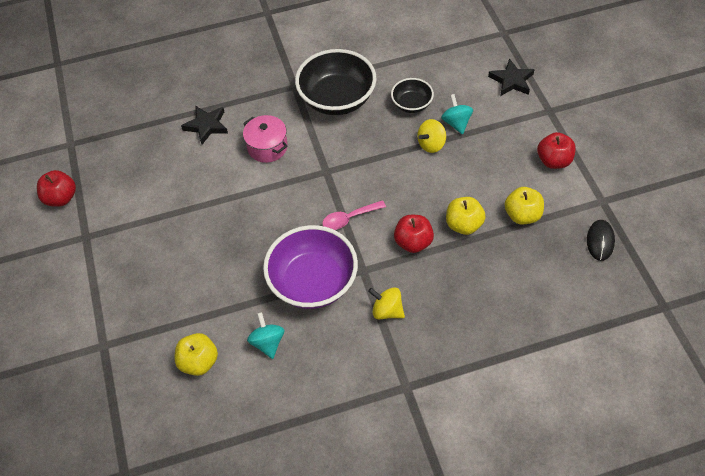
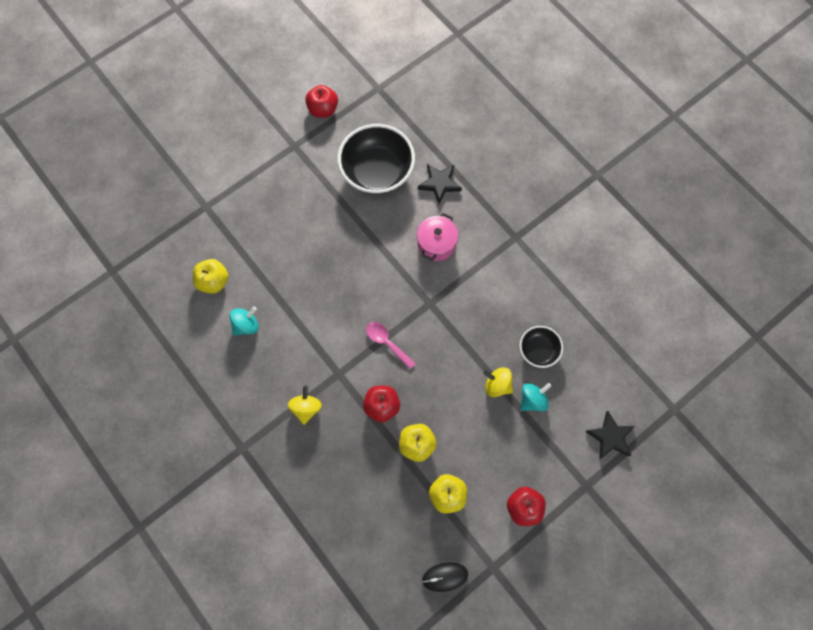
camera: 65 degrees right, 15 degrees up
purple bowl [263,225,358,309] -> none
black bowl [295,49,376,115] -> black bowl moved to [337,124,415,194]

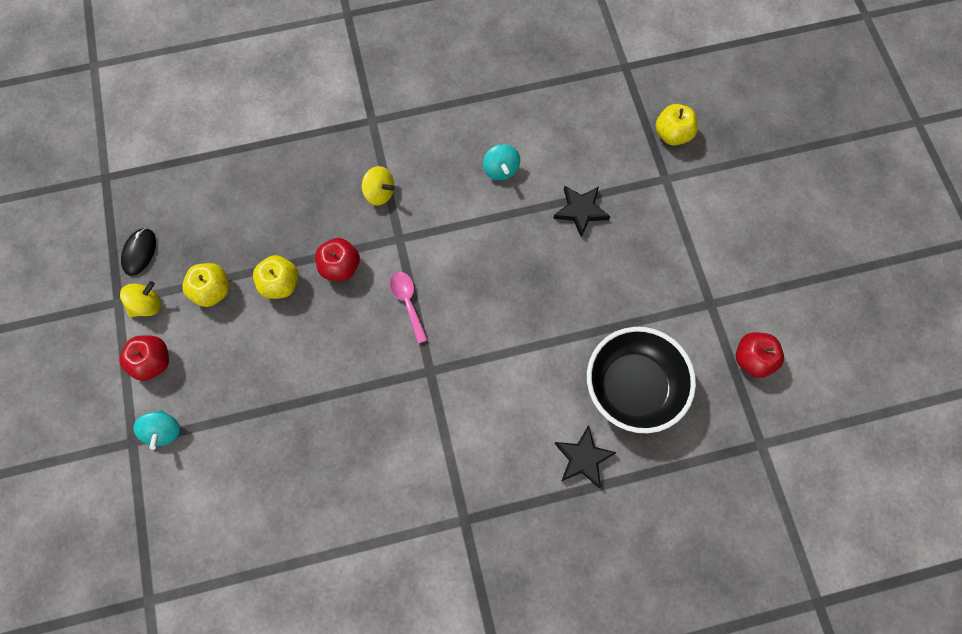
camera: 115 degrees right, 0 degrees up
yellow apple [193,259,228,294] -> yellow apple moved to [655,104,698,146]
pink spoon [366,322,416,369] -> pink spoon turned 90 degrees counterclockwise [390,272,428,344]
pink pot [417,213,458,261] -> none
yellow spinning top [483,367,513,397] -> yellow spinning top moved to [120,281,161,317]
black bowl [520,326,563,368] -> none
turquoise spinning top [520,383,551,411] -> turquoise spinning top moved to [133,410,180,450]
black star [586,411,635,459] -> black star moved to [553,186,610,238]

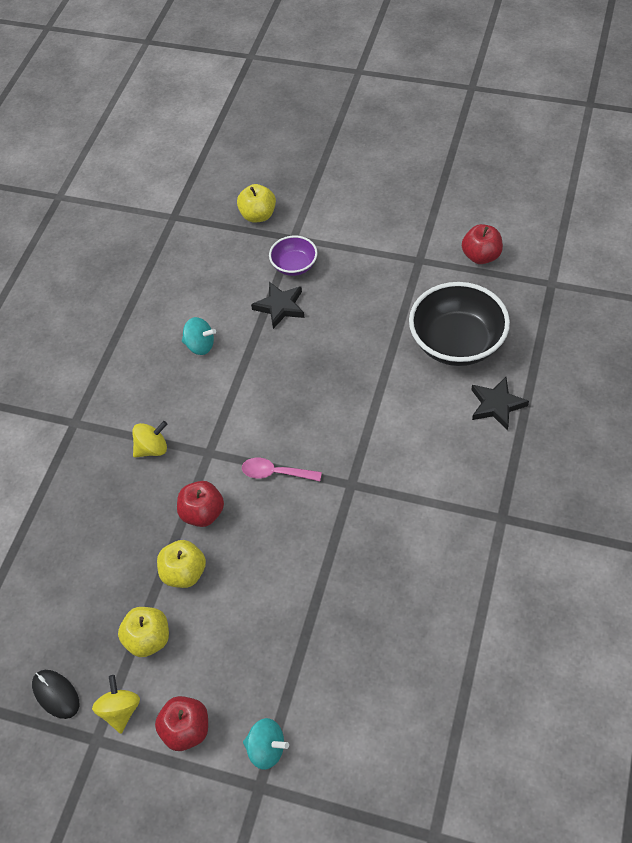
camera: 55 degrees left, 15 degrees down
none -> purple bowl [269,236,318,276]

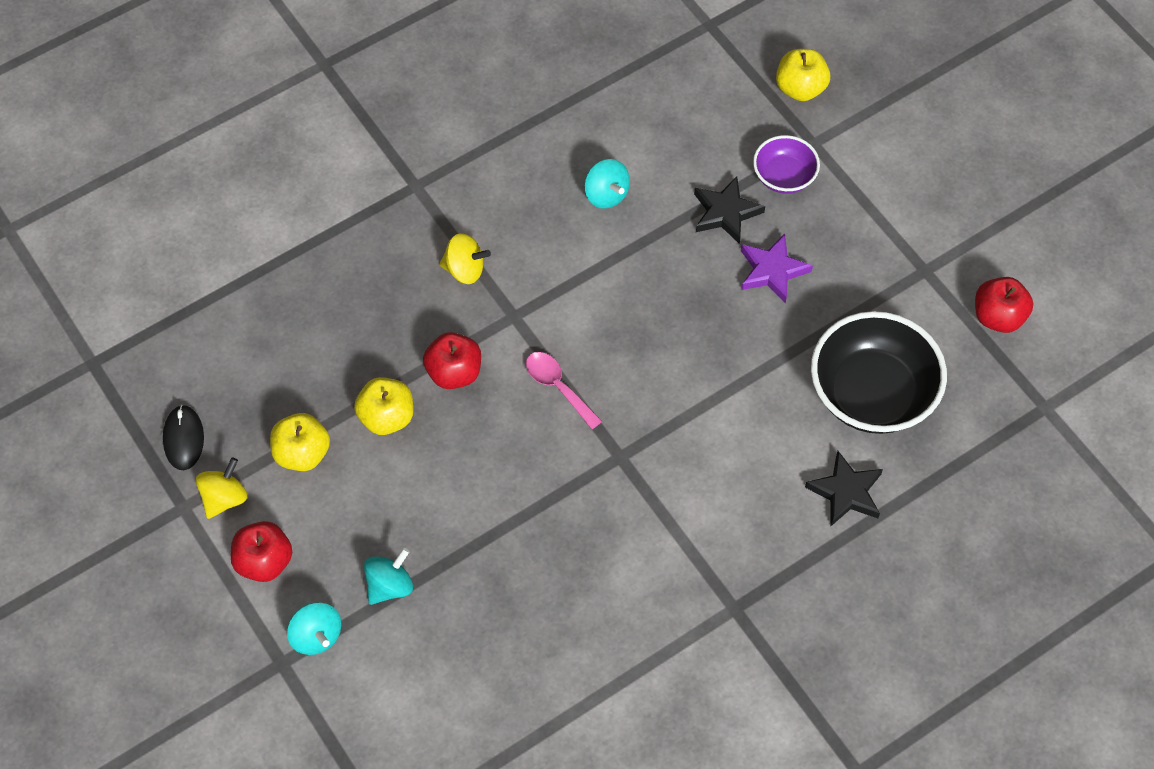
camera: 35 degrees right, 5 degrees up
none -> turquoise spinning top [364,548,413,605]
none -> purple star [741,234,813,303]

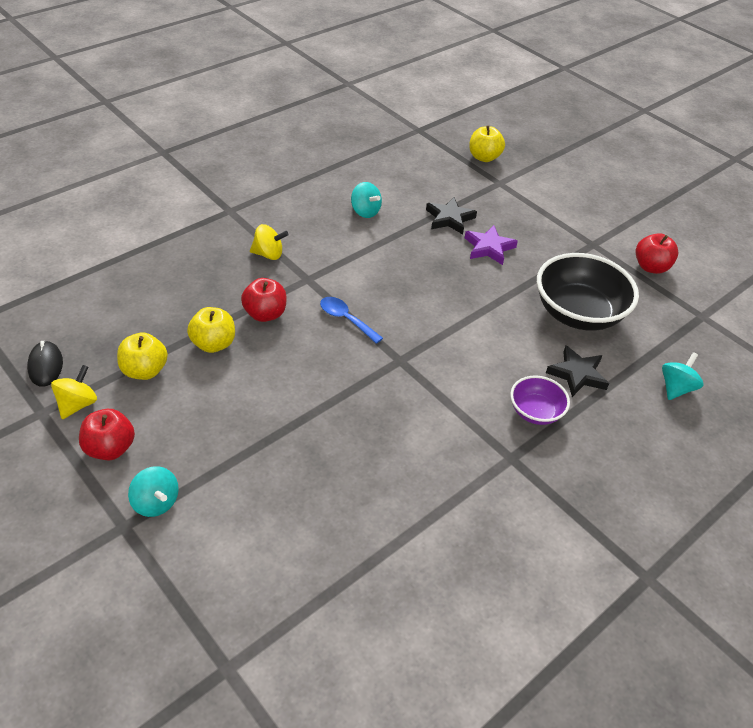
camera: 10 degrees left, 15 degrees down
turquoise spinning top [364,548,413,605] -> turquoise spinning top moved to [662,352,703,400]
pink spoon [526,352,602,429] -> blue spoon [320,297,383,344]
purple bowl [753,135,820,193] -> purple bowl moved to [510,375,570,425]

